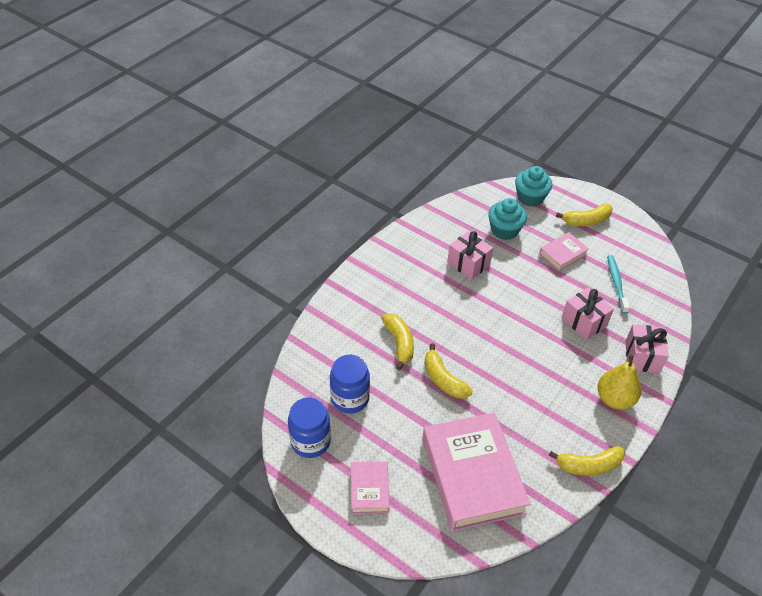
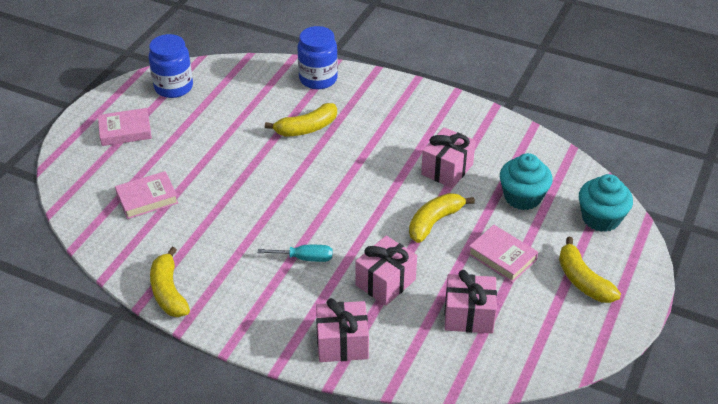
camera: 80 degrees right, 5 degrees down
blue jar [330,355,370,413] -> blue jar moved to [297,26,338,89]
pink book [422,413,530,531] -> pink book [115,171,178,219], size x0.48
yellow banana [424,343,473,399] -> yellow banana moved to [409,193,475,243]
yellow pear [598,354,641,409] -> none
turquoise toothbrush [607,255,630,313] -> pink gift [444,270,497,334]
none -> turquoise screwdriver [258,245,332,262]

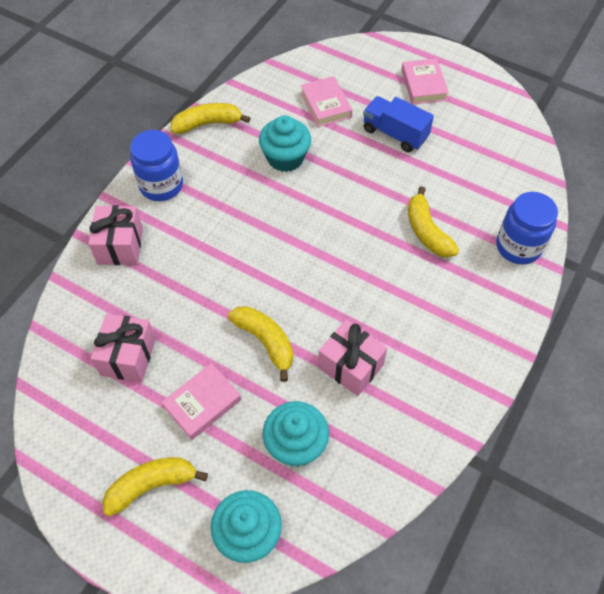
camera: 95 degrees right, 15 degrees up
blue jar [149,34,193,98] -> blue jar moved to [130,130,183,201]
turquoise screwdriver [258,245,332,262] -> none
pink gift [355,236,417,306] -> none
none -> turquoise cupcake [259,116,311,172]
none -> blue truck [363,96,434,152]

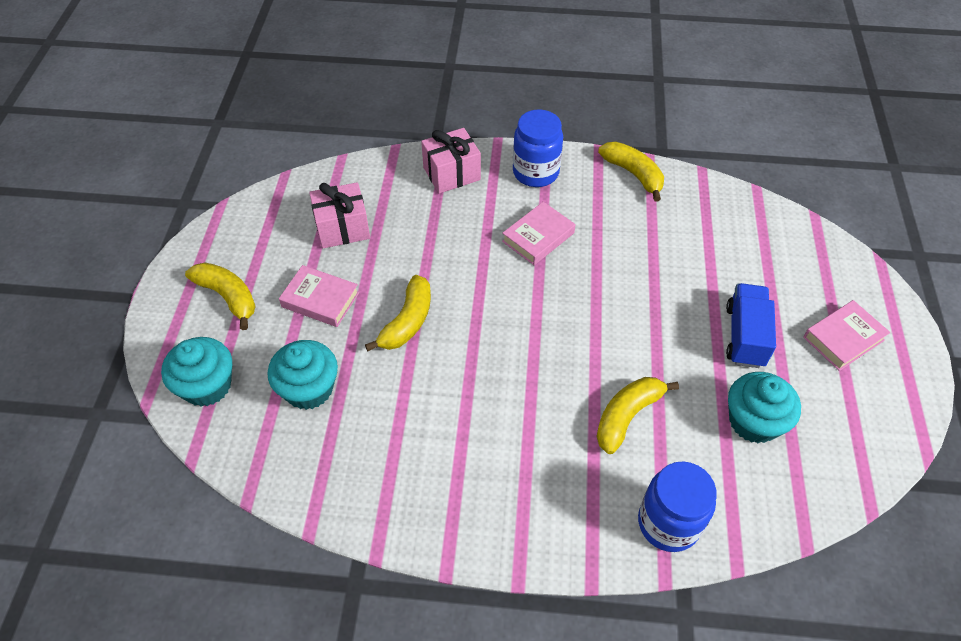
camera: 65 degrees right, 5 degrees down
turquoise cupcake [259,116,311,172] -> turquoise cupcake moved to [728,372,801,443]
pink book [301,76,352,127] -> pink book moved to [502,202,575,265]
pink gift [318,320,387,396] -> none

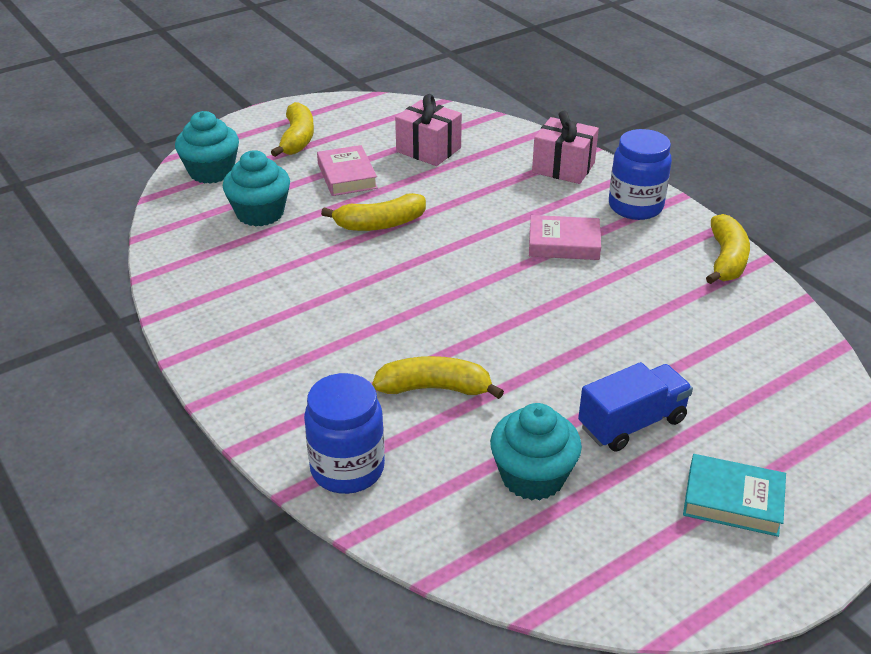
camera: 50 degrees right, 15 degrees down
pink book [803,300,890,371] -> turquoise book [683,454,786,537]

